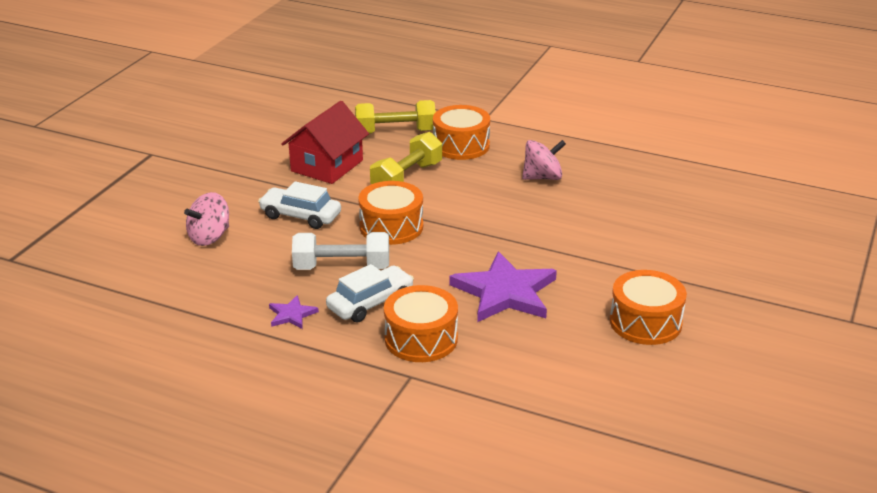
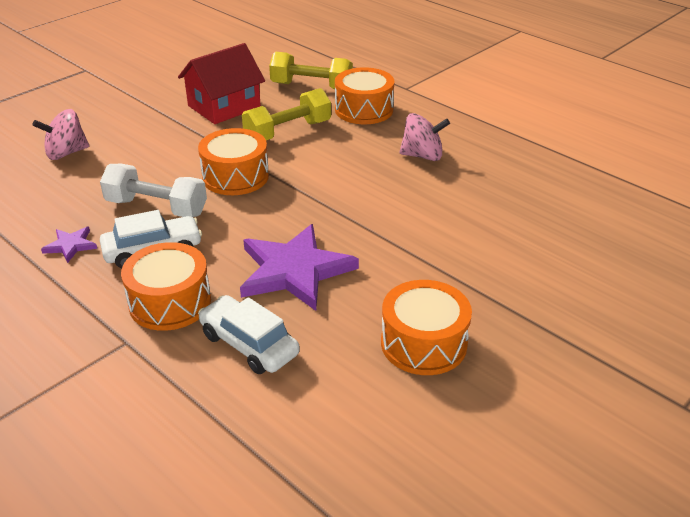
camera: 20 degrees right, 5 degrees up
white car [258,181,341,229] -> white car moved to [198,295,300,374]

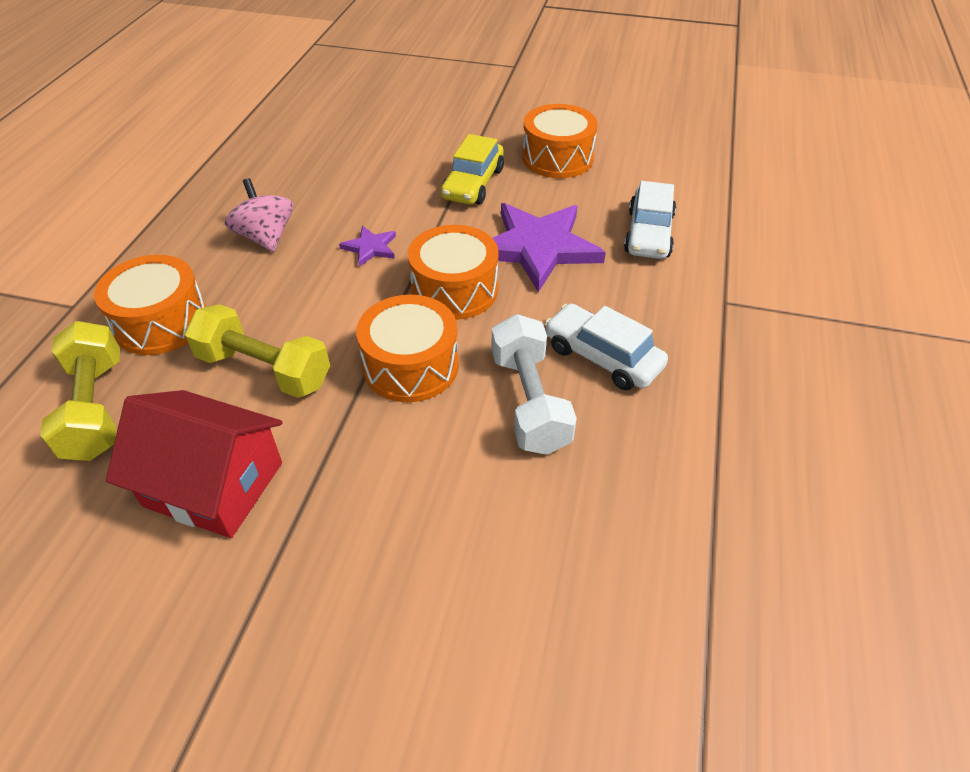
camera: 120 degrees left, 10 degrees up
pink spinning top [32,109,89,160] -> none
purple star [41,227,97,263] -> purple star moved to [339,226,396,267]
orange drum [121,242,211,331] -> orange drum moved to [408,225,499,320]
none -> yellow car [441,134,504,205]

